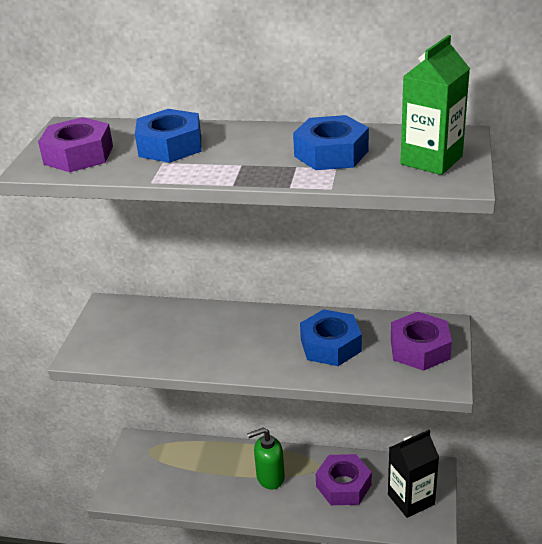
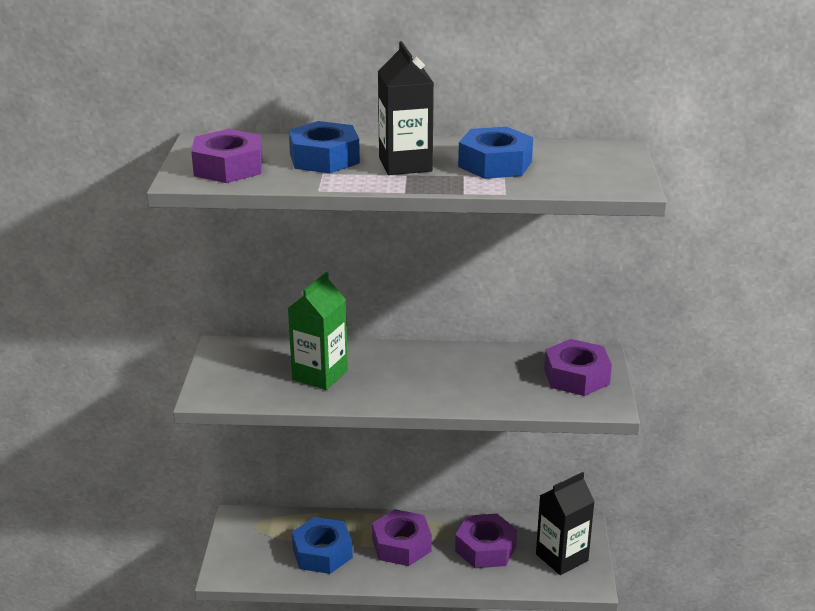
camera: 10 degrees left, 5 degrees down
green soap dispenser [247,427,285,489] -> purple nut [372,509,432,566]
blue nut [300,309,362,366] -> blue nut moved to [292,517,353,574]
green carton [400,35,470,175] -> green carton moved to [288,272,348,390]
none -> black carton [378,41,434,175]

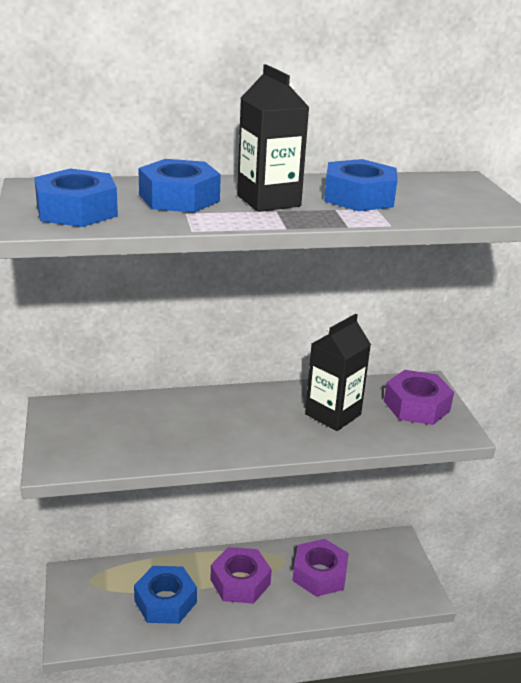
camera: 15 degrees left, 0 degrees up
purple nut [191,129,262,183] -> blue nut [34,169,118,227]
green carton [288,272,348,390] -> none
black carton [536,472,595,575] -> black carton moved to [305,314,371,431]

